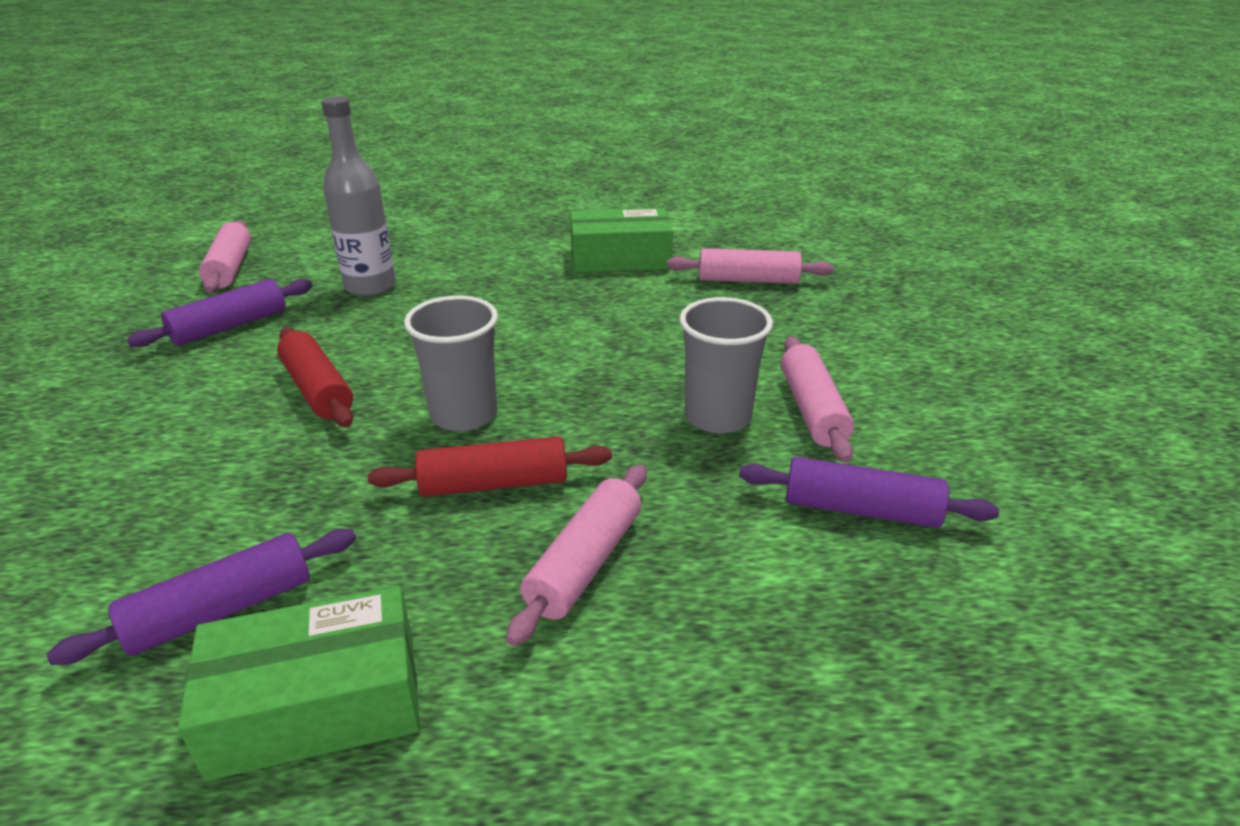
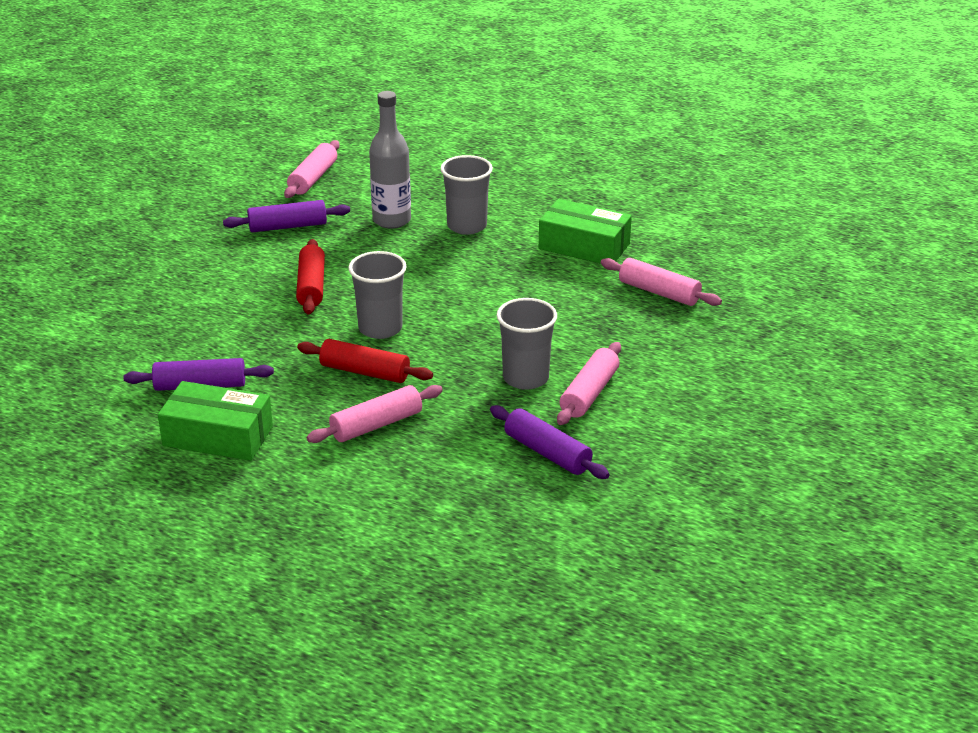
camera: 30 degrees right, 0 degrees up
none -> grey cup [440,155,493,235]

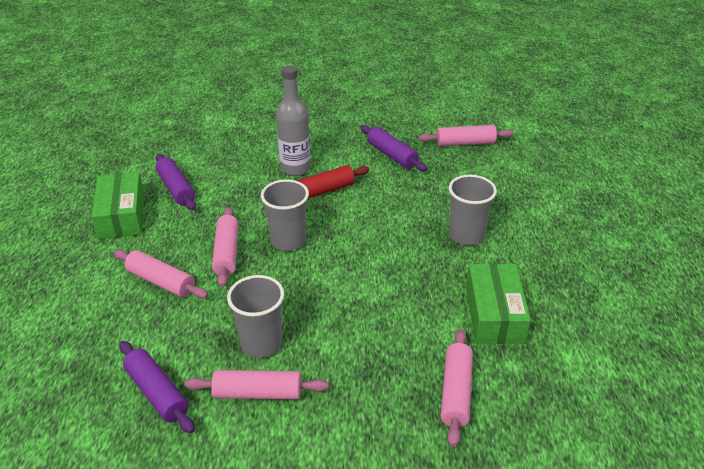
camera: 65 degrees right, 5 degrees up
red rolling pin [297,339,433,383] -> pink rolling pin [212,207,239,287]
grey bottle [369,91,411,229] -> grey bottle moved to [276,66,311,176]
purple rolling pin [490,405,610,479] -> purple rolling pin turned 60 degrees counterclockwise [119,341,195,433]

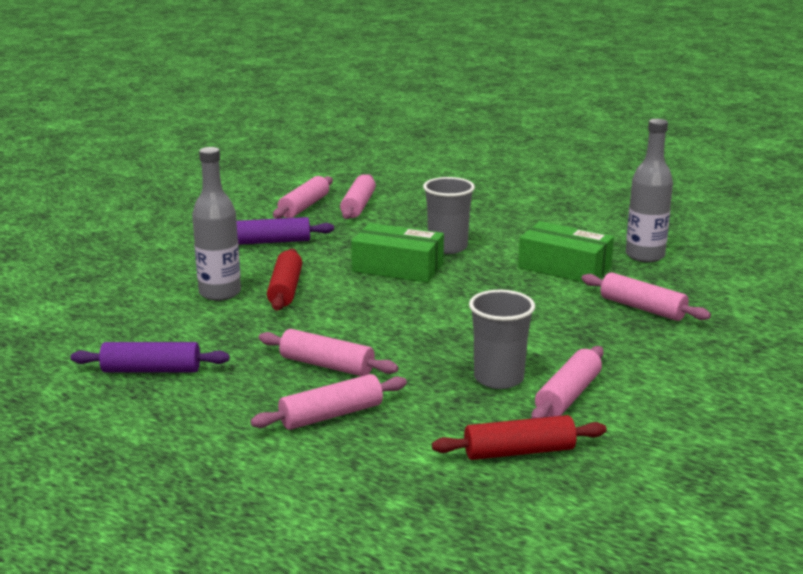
camera: 60 degrees left, 15 degrees down
green box [91,172,144,239] -> green box moved to [351,223,444,283]
purple rolling pin [119,341,195,433] -> red rolling pin [432,415,607,460]
grey cup [261,179,309,251] -> none
none -> pink rolling pin [340,174,376,219]
none -> grey bottle [626,119,673,262]

